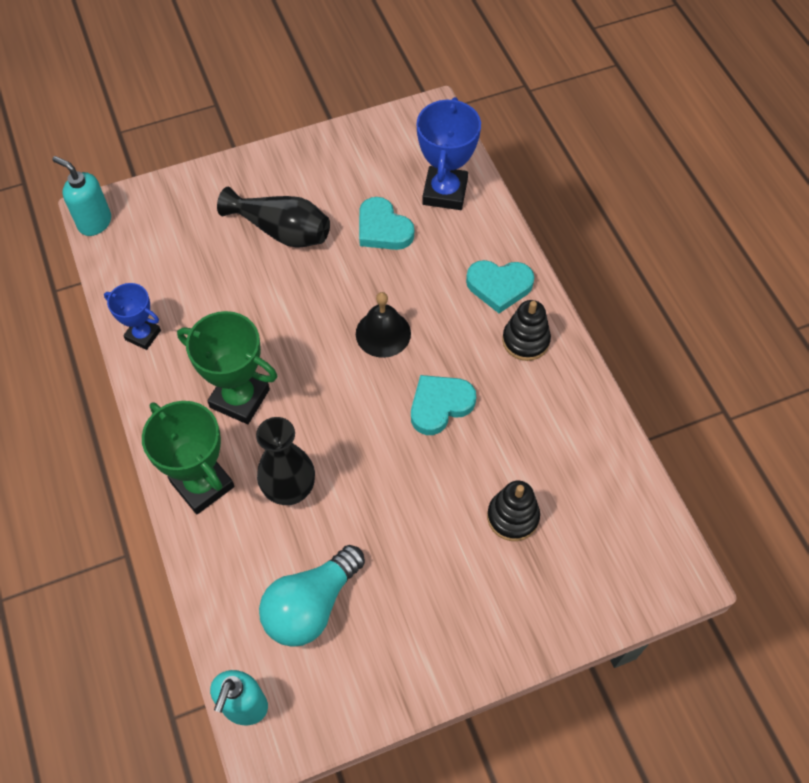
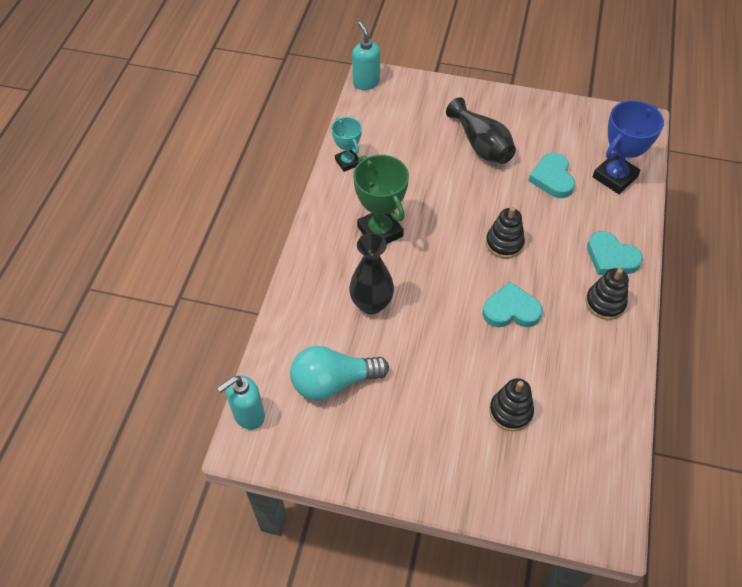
camera: 35 degrees right, 5 degrees down
blue trophy [104,283,161,350] -> turquoise trophy [331,117,362,172]
green trophy [142,401,234,514] -> none
black bell [356,292,411,358] -> black stacking toy [486,207,525,258]

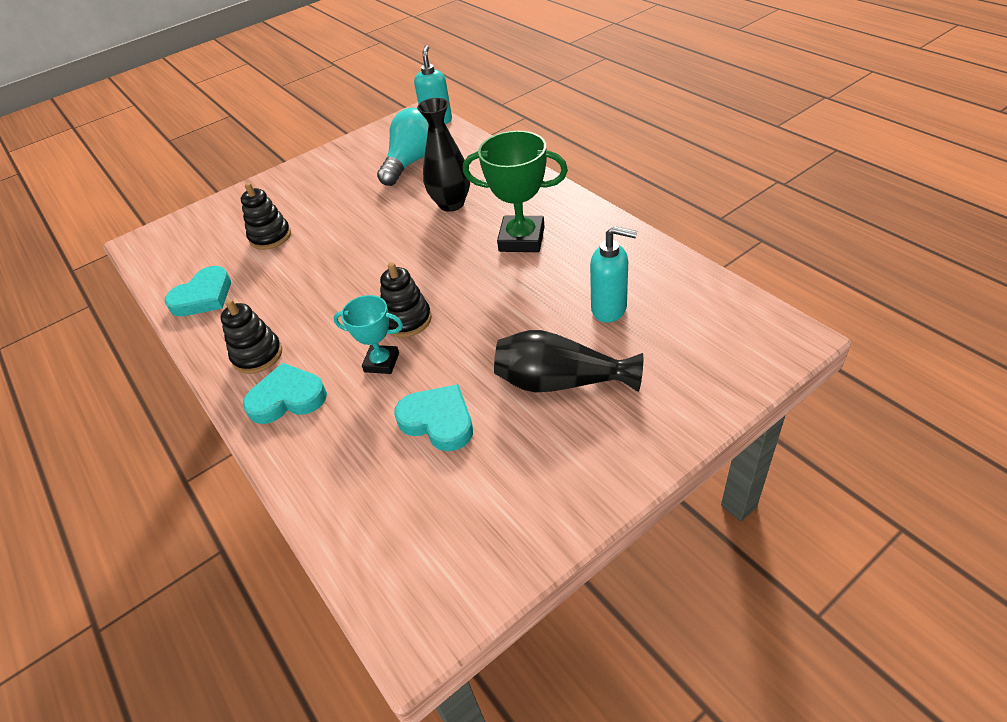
camera: 135 degrees right, 10 degrees down
turquoise trophy [331,117,362,172] -> turquoise trophy moved to [333,295,403,374]
turquoise soap dispenser [352,22,380,90] -> turquoise soap dispenser moved to [590,226,637,323]
turquoise heart [482,282,543,327] -> turquoise heart moved to [165,266,231,316]
blue trophy [593,100,664,194] -> none

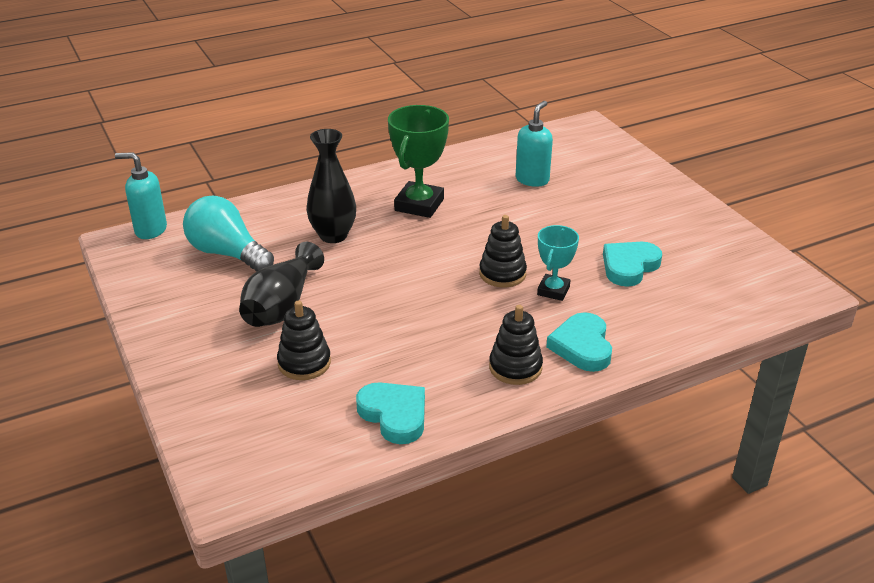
camera: 85 degrees left, 10 degrees down
black vase [494,330,643,392] -> black vase moved to [239,242,324,327]

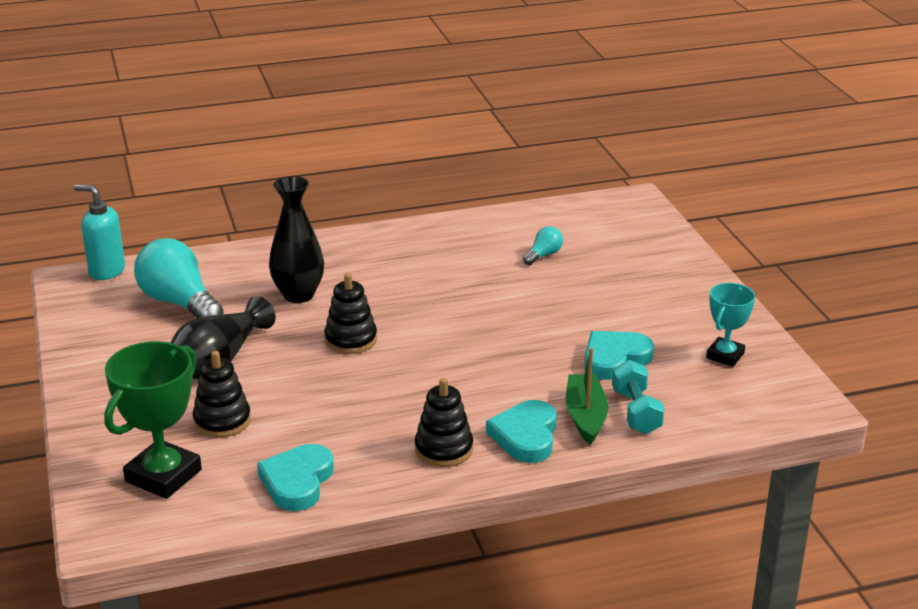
camera: 10 degrees right, 5 degrees down
turquoise heart [356,382,425,444] -> turquoise heart turned 135 degrees counterclockwise [257,444,334,511]
green trophy [388,105,449,218] -> green trophy moved to [104,341,202,499]
black stacking toy [479,215,527,287] -> black stacking toy moved to [324,273,377,354]
turquoise soap dispenser [516,101,553,187] -> turquoise light bulb [523,226,563,265]
turquoise trophy [537,225,579,301] -> turquoise trophy moved to [706,283,755,367]
none -> green boat [566,348,608,445]
none -> turquoise dumbbell [612,360,664,434]

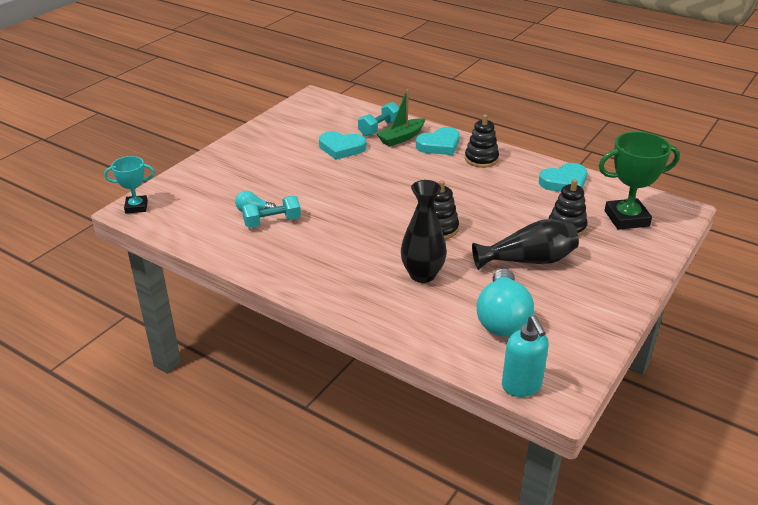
camera: 130 degrees left, 5 degrees up
turquoise trophy [706,283,755,367] -> turquoise trophy moved to [104,156,155,213]
none -> turquoise dumbbell [242,196,301,228]

